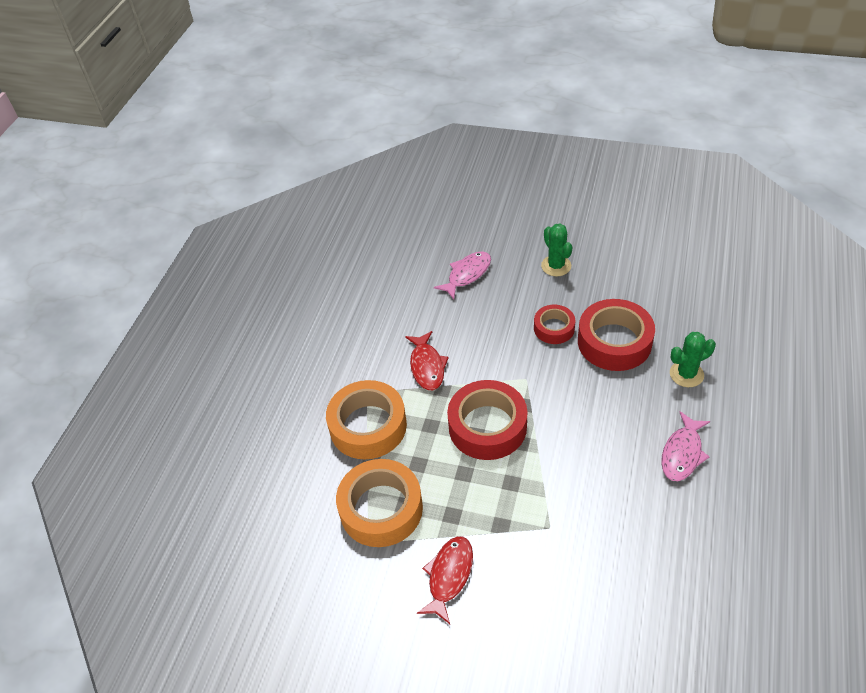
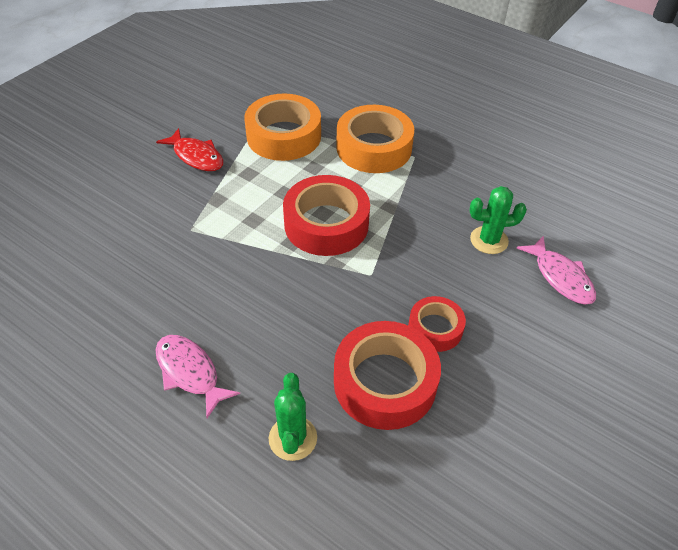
camera: 105 degrees right, 0 degrees up
red fish [405,331,449,390] -> none
green cactus [541,224,572,277] -> green cactus moved to [469,186,527,254]

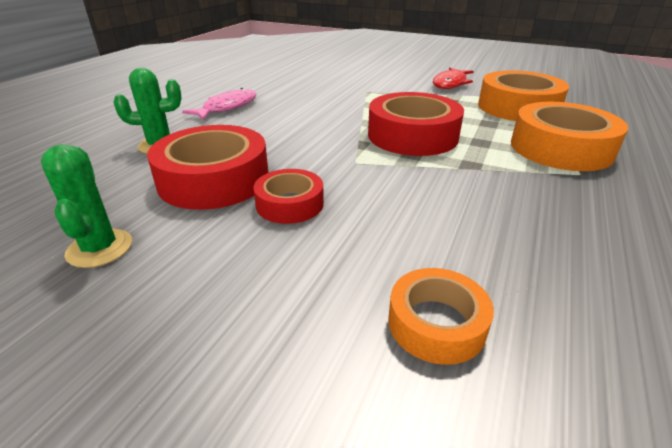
camera: 80 degrees right, 15 degrees down
green cactus [469,186,527,254] -> green cactus moved to [41,144,132,268]
pink fish [517,236,596,305] -> orange tape [388,268,494,365]

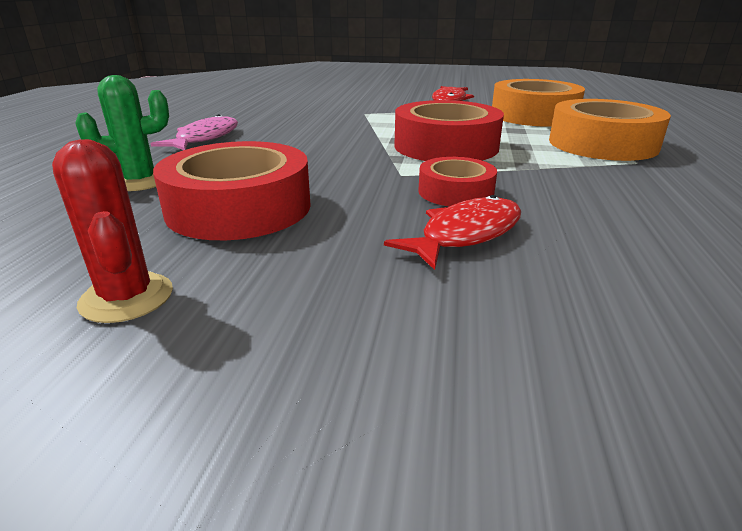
camera: 15 degrees left, 5 degrees down
green cactus [41,144,132,268] -> red cactus [52,139,173,323]
red tape [254,169,324,224] -> red tape moved to [418,157,497,206]
orange tape [388,268,494,365] -> none
none -> red fish [384,195,521,270]

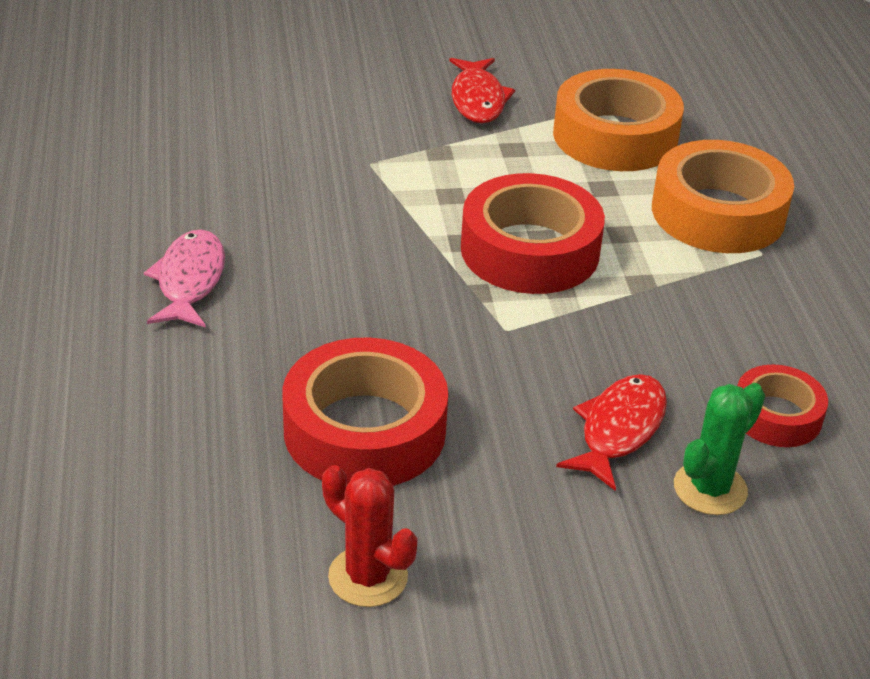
camera: 20 degrees left, 10 degrees up
green cactus [76,75,169,191] -> green cactus moved to [674,383,765,515]
red tape [418,157,497,206] -> red tape moved to [737,364,828,447]

